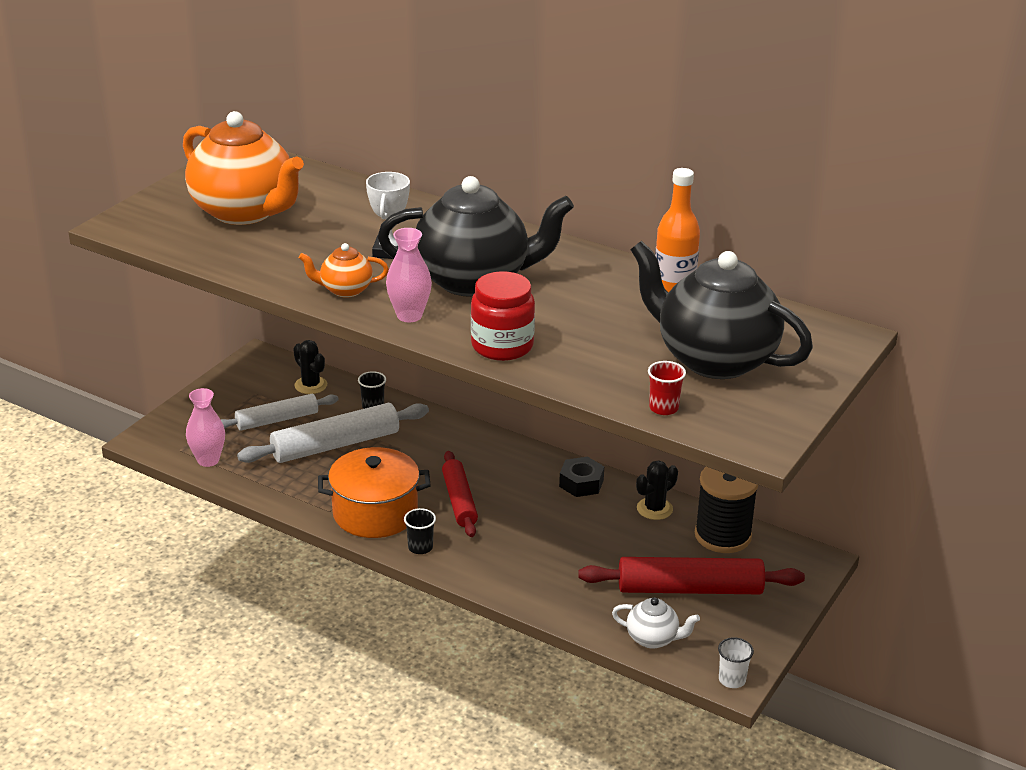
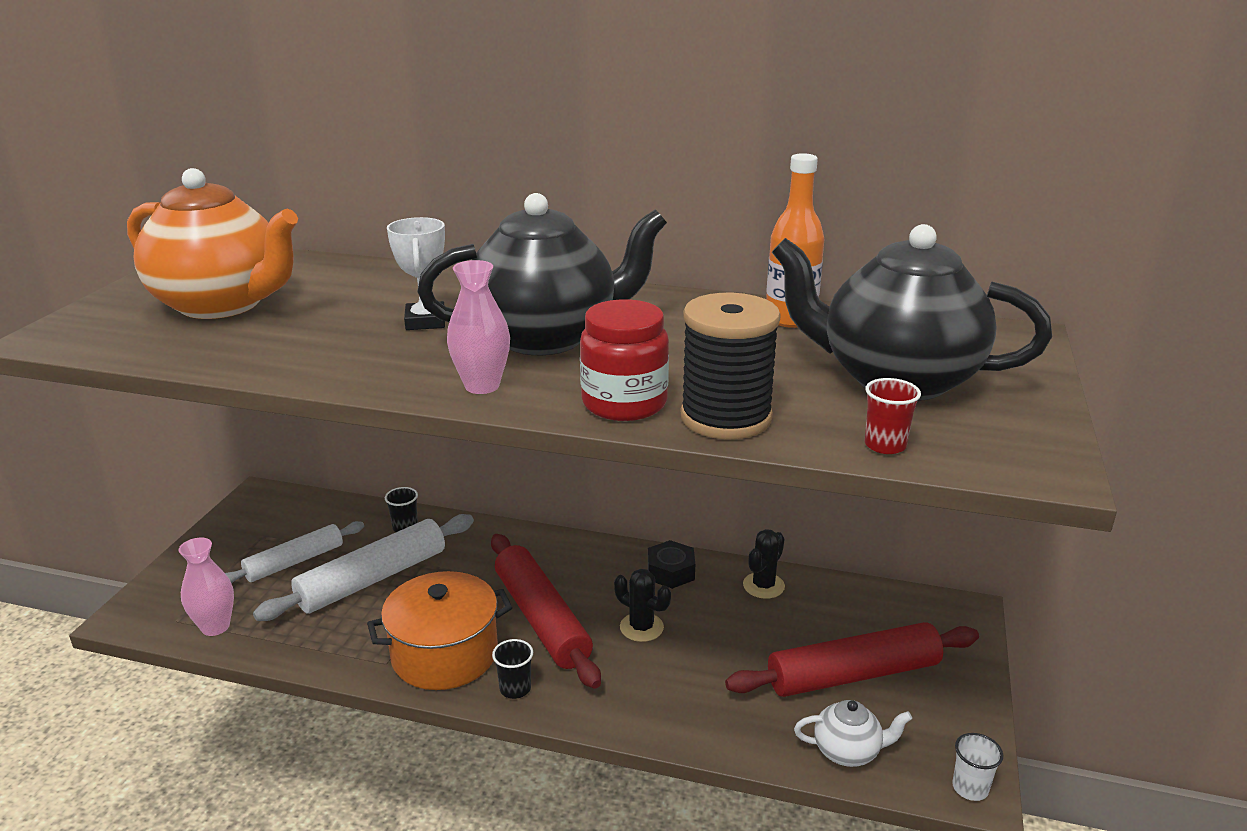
camera: 15 degrees left, 5 degrees down
black cactus [293,340,327,394] -> black cactus moved to [614,569,671,642]
orange teapot [299,243,389,298] -> none
red rolling pin [442,451,478,537] -> red rolling pin [491,534,601,689], size x1.53
black spool [695,467,758,553] -> black spool moved to [680,293,781,439]

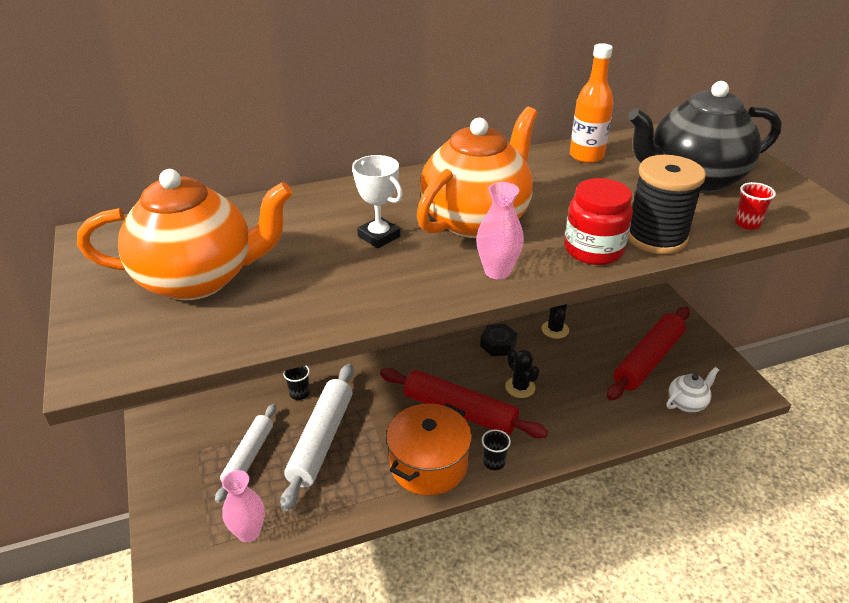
camera: 35 degrees left, 10 degrees up
black teapot [417,193,667,355] -> orange teapot [417,107,537,238]
black cactus [614,569,671,642] -> black cactus turned 60 degrees clockwise [505,349,539,398]
white cup [952,733,1003,801] -> none

